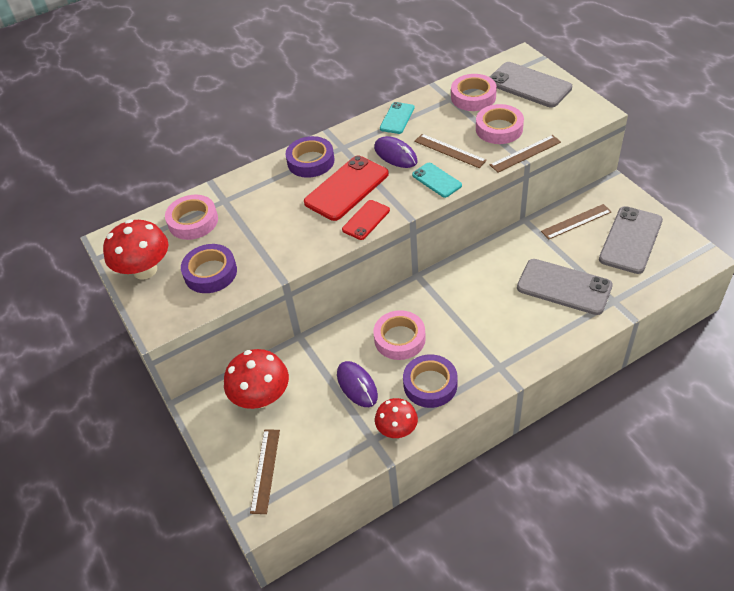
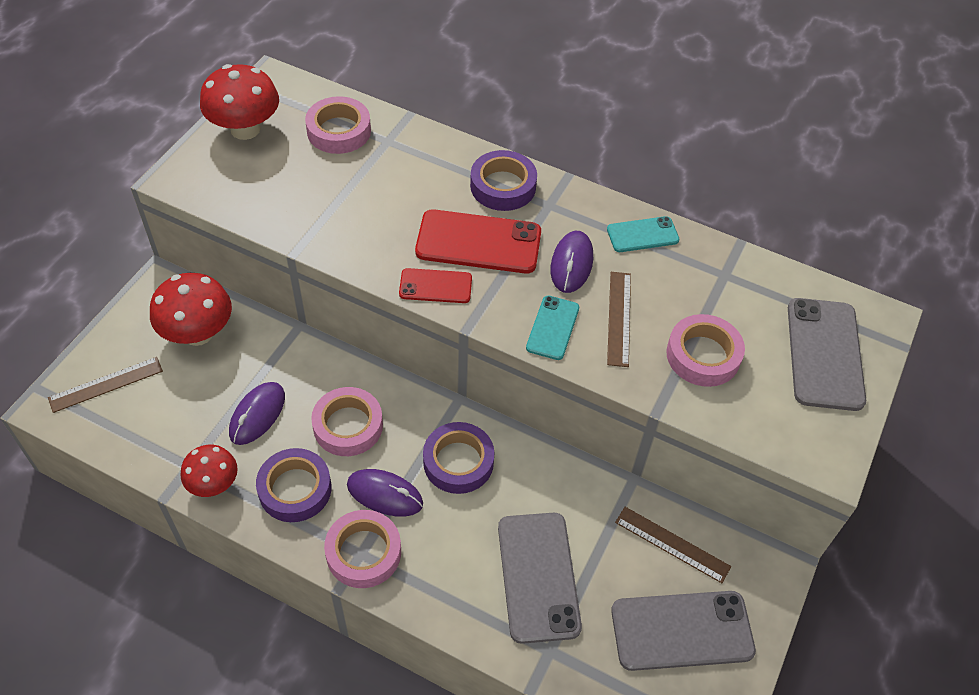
camera: 50 degrees right, 5 degrees up
purple tape [181,244,237,293] -> purple tape moved to [423,422,495,494]
pink tape [451,74,497,111] -> pink tape moved to [324,510,401,588]
brown ruler [490,135,561,173] -> none
none -> purple mouse [347,469,423,517]

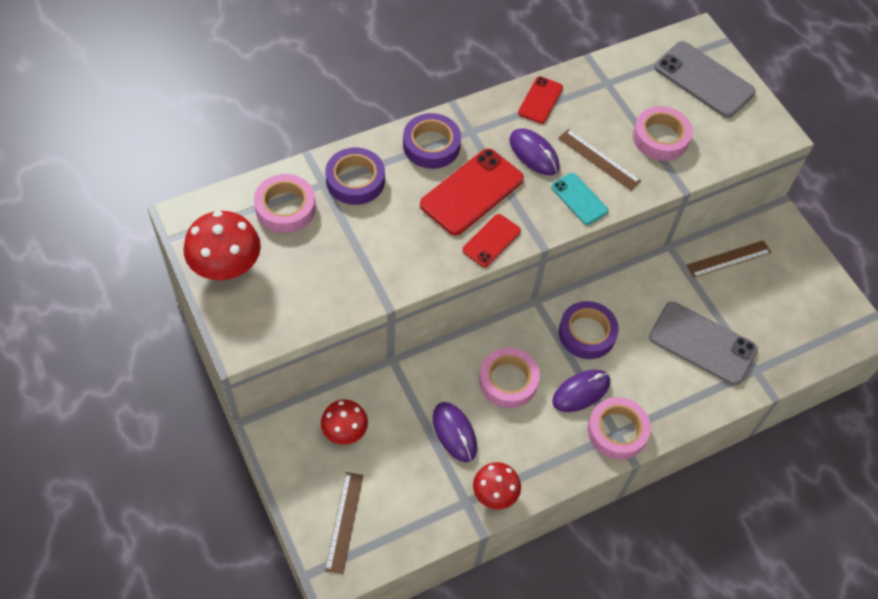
camera: 55 degrees left, 5 degrees up
red mushroom [150,273,232,346] -> red mushroom [321,399,368,445], size x0.64
purple tape [256,448,332,522] -> purple tape moved to [325,148,385,205]
turquoise phone [607,216,680,252] -> red phone [518,76,563,124]
grey phone [611,591,756,671] -> none

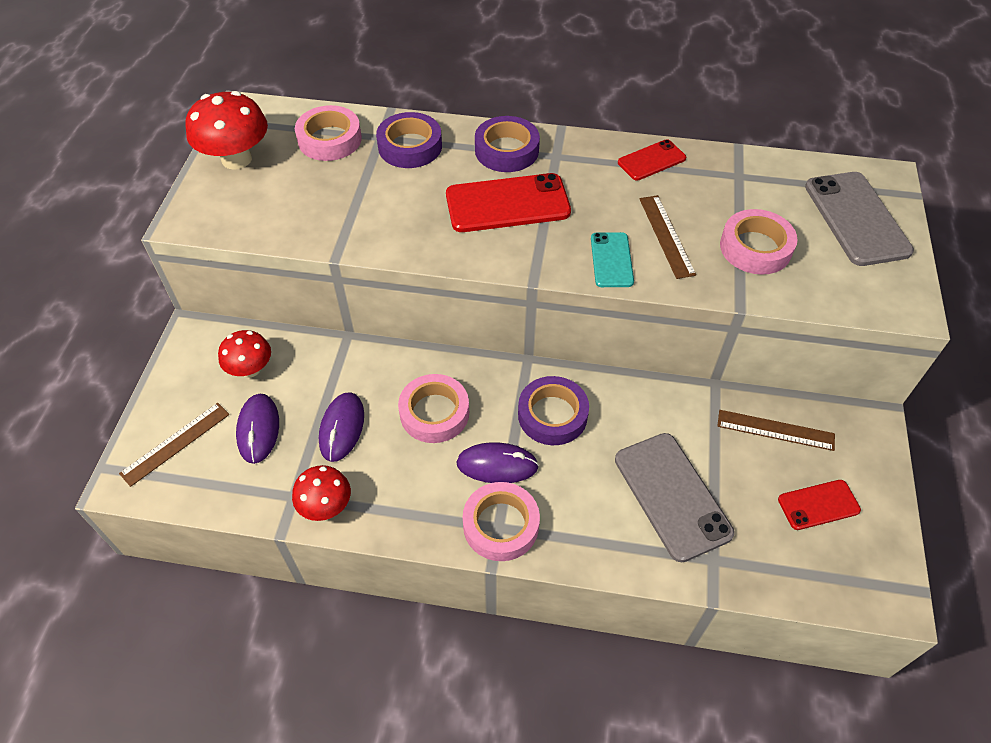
camera: 40 degrees right, 5 degrees down
red phone [462,214,521,267] -> red phone moved to [778,480,861,530]
purple mouse [509,128,560,175] -> purple mouse moved to [236,394,279,464]

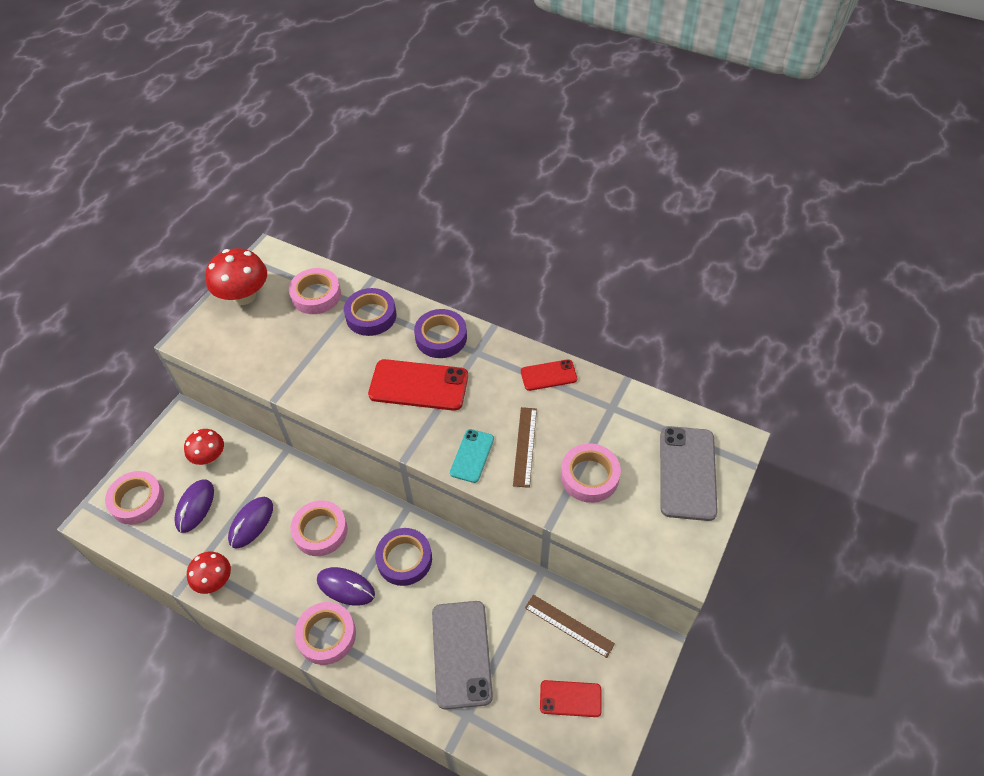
camera: 20 degrees right, 0 degrees up
brown ruler [119,403,230,487] -> pink tape [105,471,164,525]

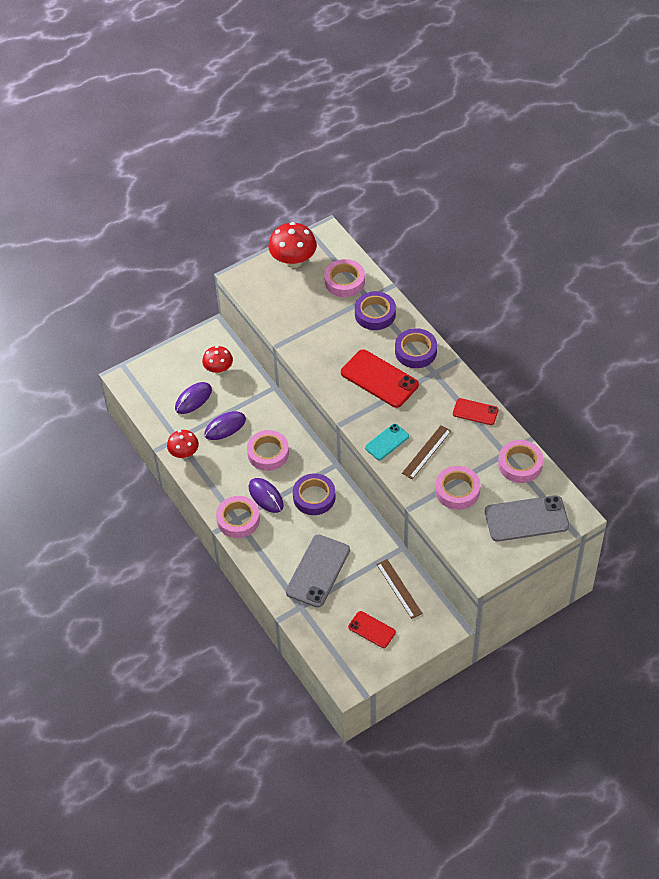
camera: 30 degrees right, 0 degrees up
pink tape [105,471,164,525] -> pink tape moved to [498,440,543,483]
grey phone [660,426,718,521] -> grey phone turned 45 degrees clockwise [485,495,569,542]

